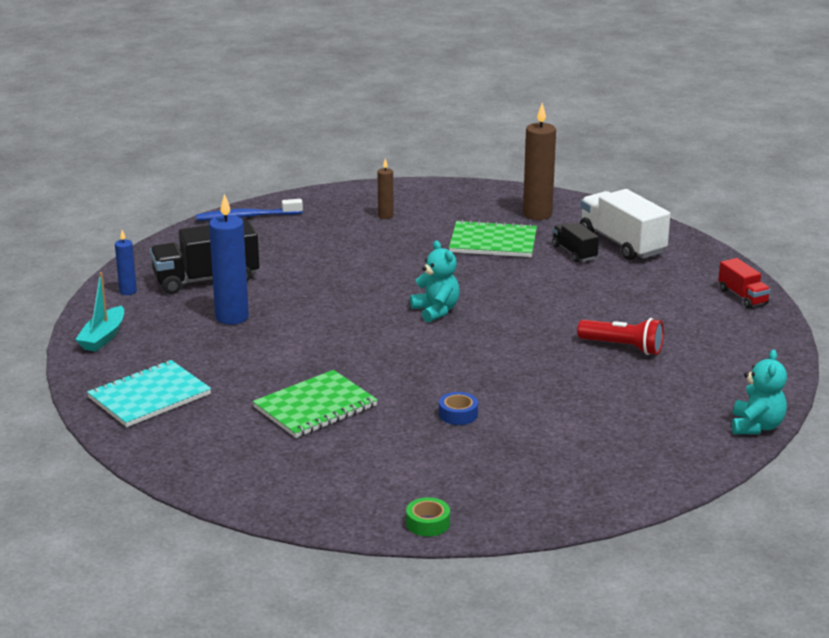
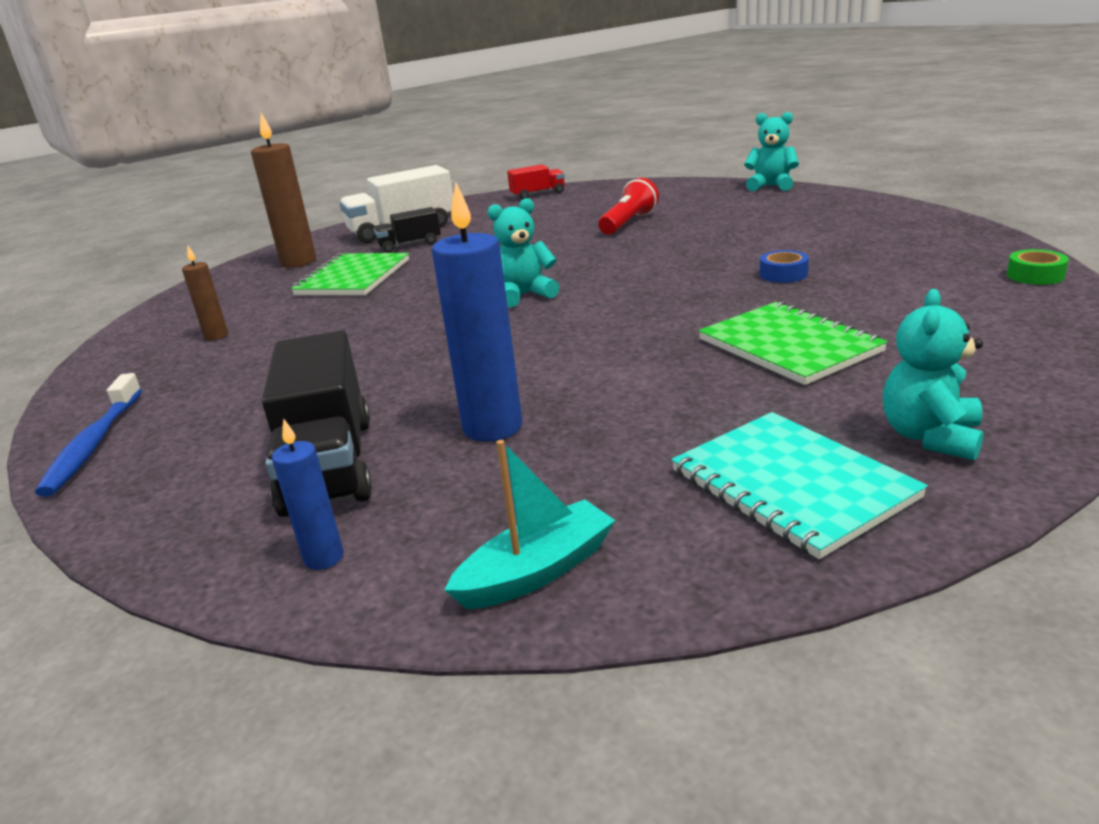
camera: 80 degrees left, 0 degrees up
turquoise boat [75,272,124,352] -> turquoise boat turned 60 degrees counterclockwise [445,440,615,609]
none -> turquoise teddy bear [883,289,984,460]

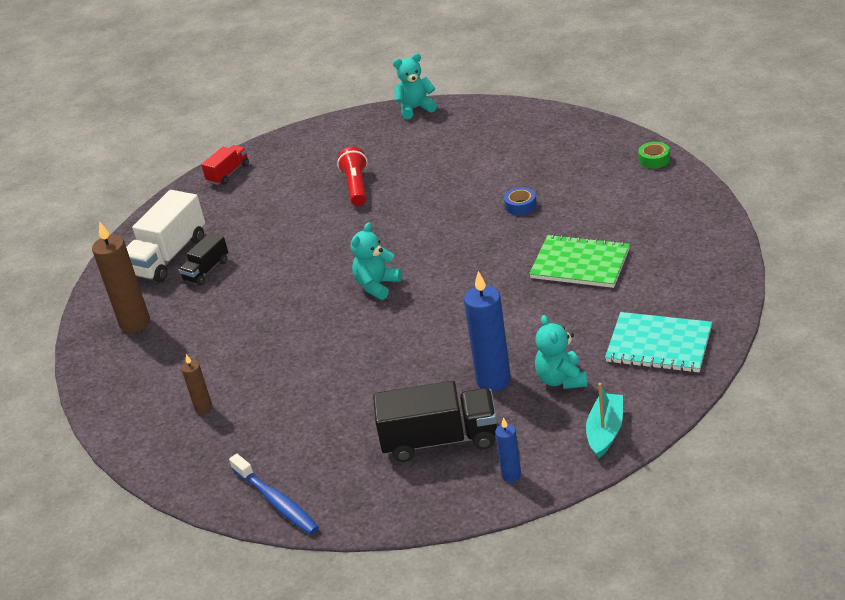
camera: 35 degrees left, 10 degrees up
black truck [262,331,372,517] -> black truck turned 45 degrees counterclockwise [373,381,497,462]
green notebook [291,253,409,295] -> none
turquoise teddy bear [883,289,984,460] -> turquoise teddy bear moved to [535,315,587,389]

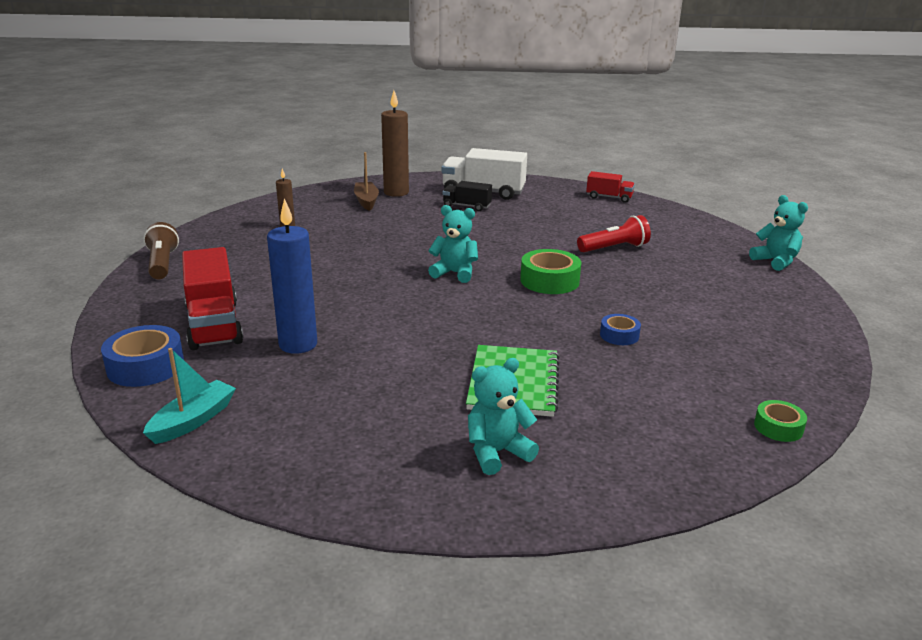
camera: 70 degrees right, 10 degrees down
blue toothbrush [229,454,319,535] -> brown flashlight [144,222,179,279]
black truck [373,381,497,462] -> red truck [182,247,243,350]
blue candle [495,417,521,482] -> blue tape [101,325,184,387]
turquoise teddy bear [535,315,587,389] -> turquoise teddy bear moved to [468,358,539,475]
turquoise boat [586,383,623,459] -> turquoise boat turned 60 degrees counterclockwise [143,348,236,444]
turquoise notebook [605,312,712,373] -> none
none -> brown boat [354,152,379,211]
none -> green tape [520,249,581,294]

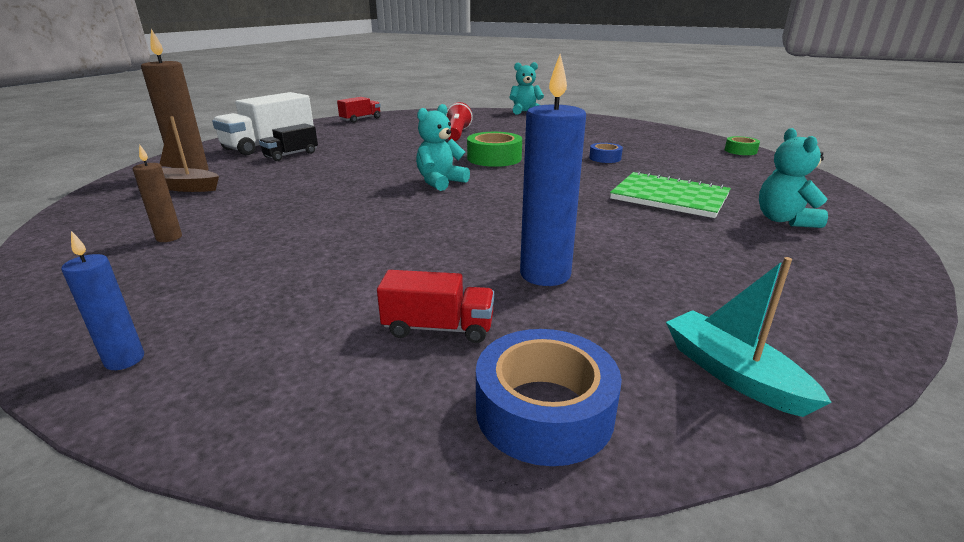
camera: 65 degrees left, 0 degrees up
brown flashlight [144,222,179,279] -> blue candle [61,231,144,370]
red truck [182,247,243,350] -> red truck [377,270,494,343], size x0.55

